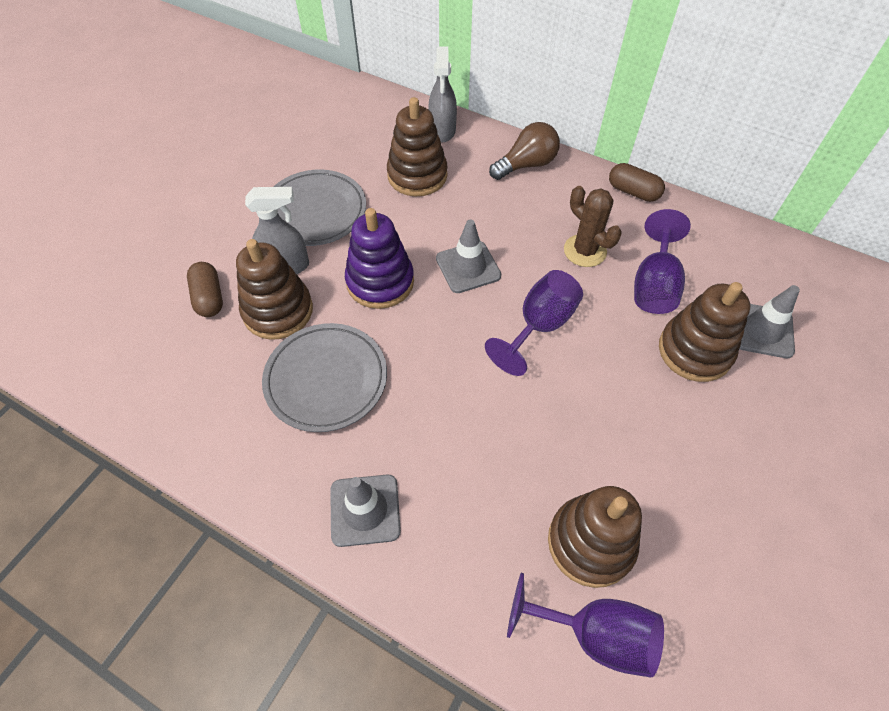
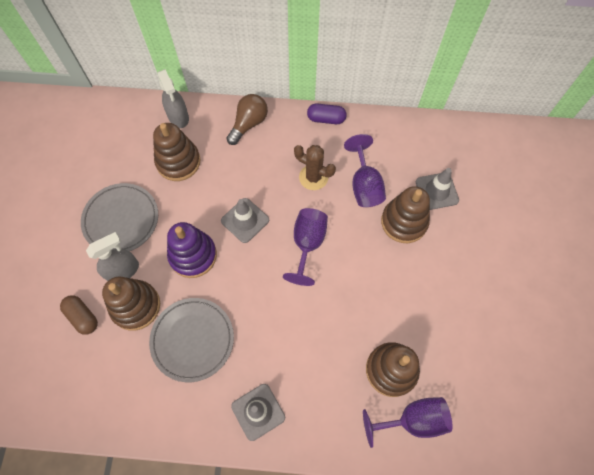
camera: 25 degrees left, 10 degrees up
brown capsule [609,163,665,202] -> purple capsule [307,104,347,124]

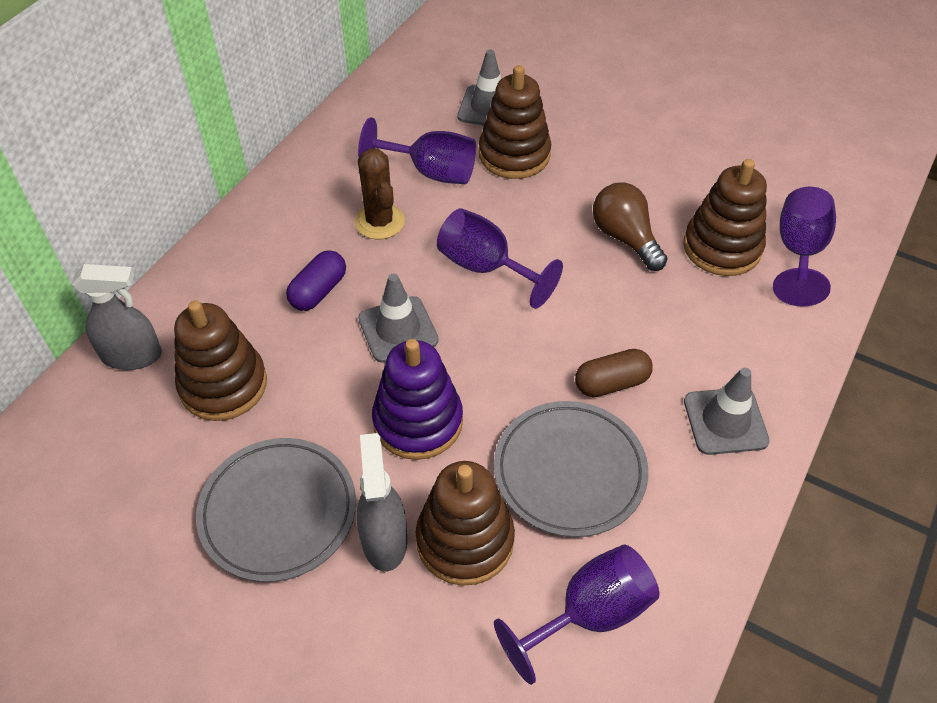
camera: 65 degrees left, 15 degrees down
brown capsule [60,295,98,335] -> brown capsule moved to [575,349,653,397]
brown light bulb [226,94,268,145] -> brown light bulb moved to [593,182,668,271]
brown cactus [294,145,336,190] -> brown cactus turned 75 degrees counterclockwise [355,148,405,239]
purple capsule [307,104,347,124] -> purple capsule moved to [286,250,346,311]
none -> purple goblet [494,545,659,685]

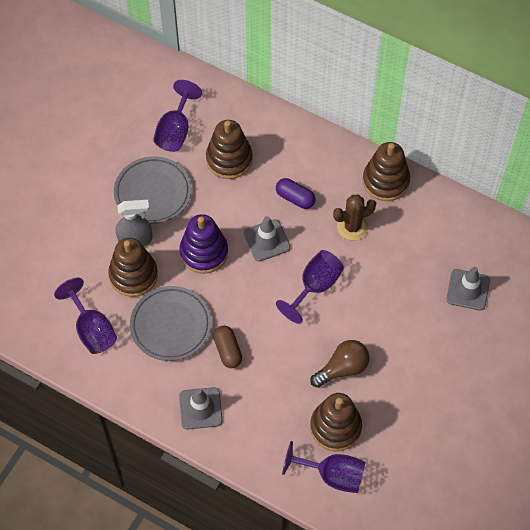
camera: 90 degrees right, 10 degrees up
grey spray bottle [72,264,162,370] -> none
purple goblet [358,117,476,184] -> purple goblet moved to [153,80,202,152]
brown stacking toy [479,65,551,179] -> brown stacking toy moved to [363,142,410,201]

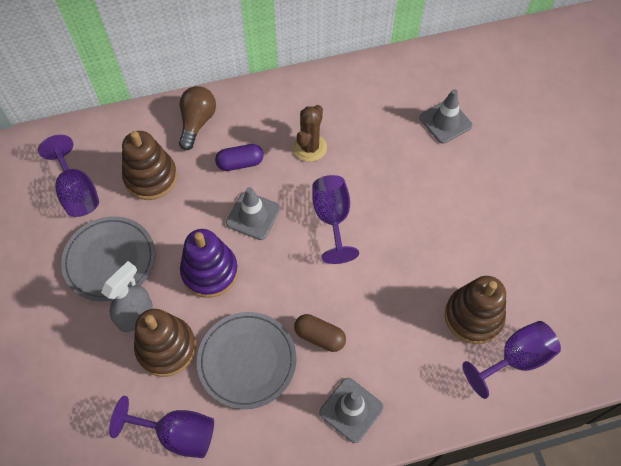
camera: 45 degrees left, 0 degrees up
brown light bulb [310,340,369,388] -> brown light bulb moved to [179,86,216,150]
brown stacking toy [363,142,410,201] -> none

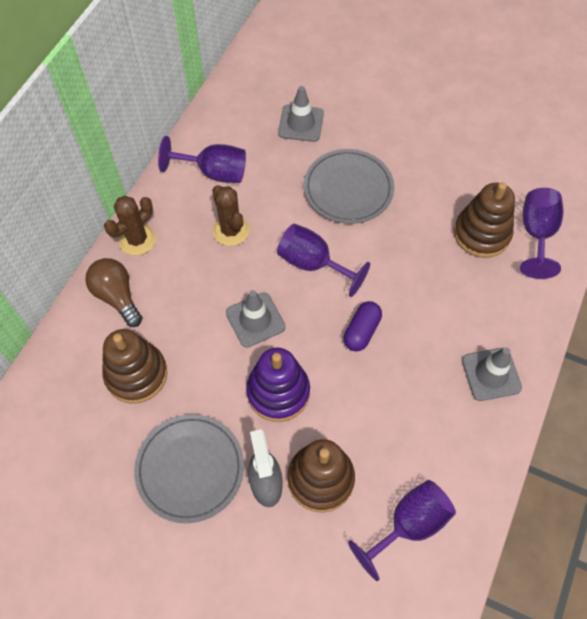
camera: 50 degrees left, 0 degrees up
purple goblet [38,135,99,217] -> purple goblet moved to [158,136,246,183]
grey plate [197,312,296,409] -> grey plate moved to [304,149,394,224]
purple capsule [215,144,264,171] -> purple capsule moved to [344,301,382,351]
brown capsule [294,314,346,352] -> none
none -> brown cactus [104,196,156,256]

